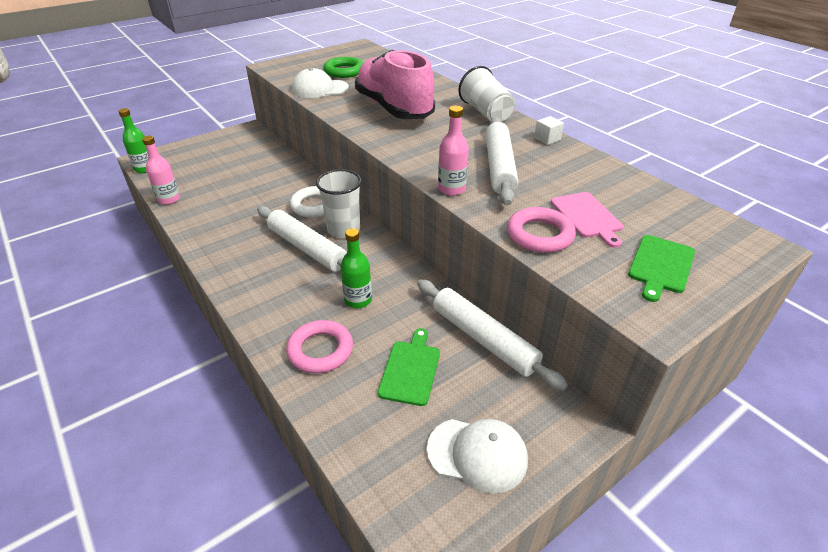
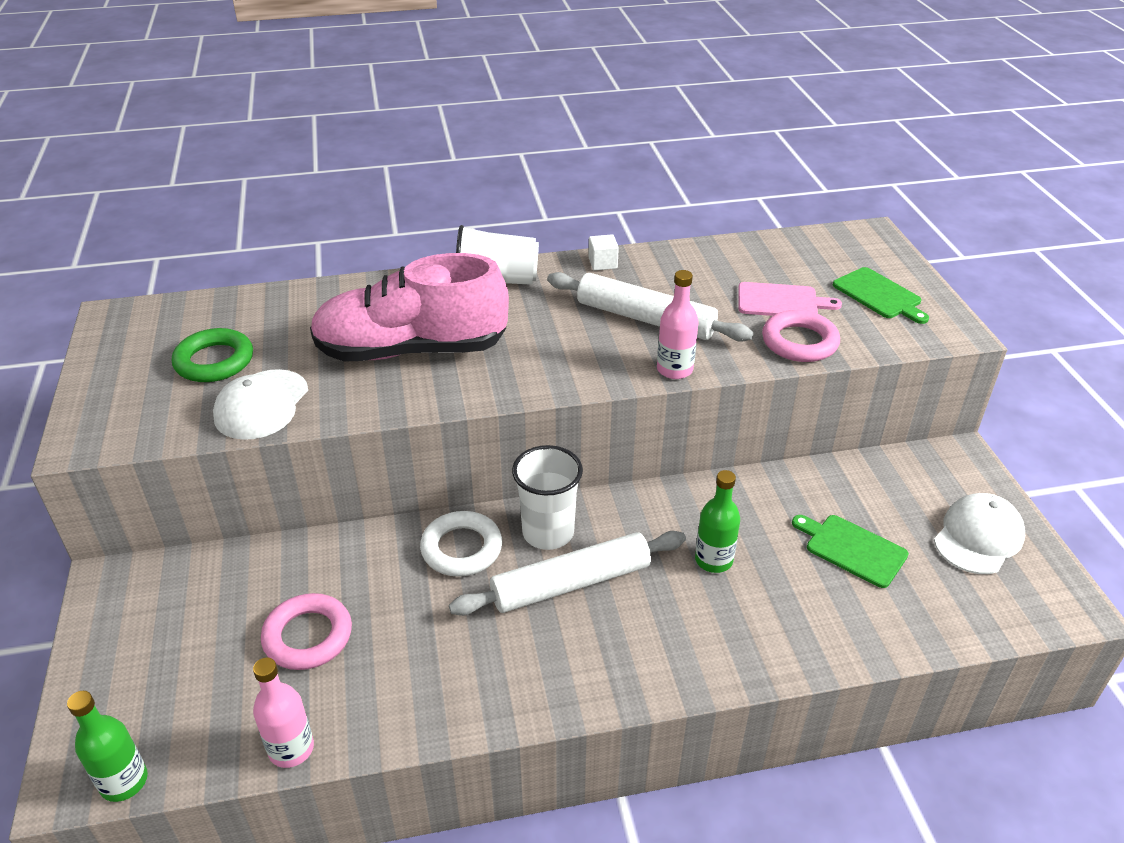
camera: 65 degrees left, 0 degrees up
pink ring [286,320,353,373] -> pink ring moved to [261,593,352,670]
white rolling pin [417,279,568,391] -> none

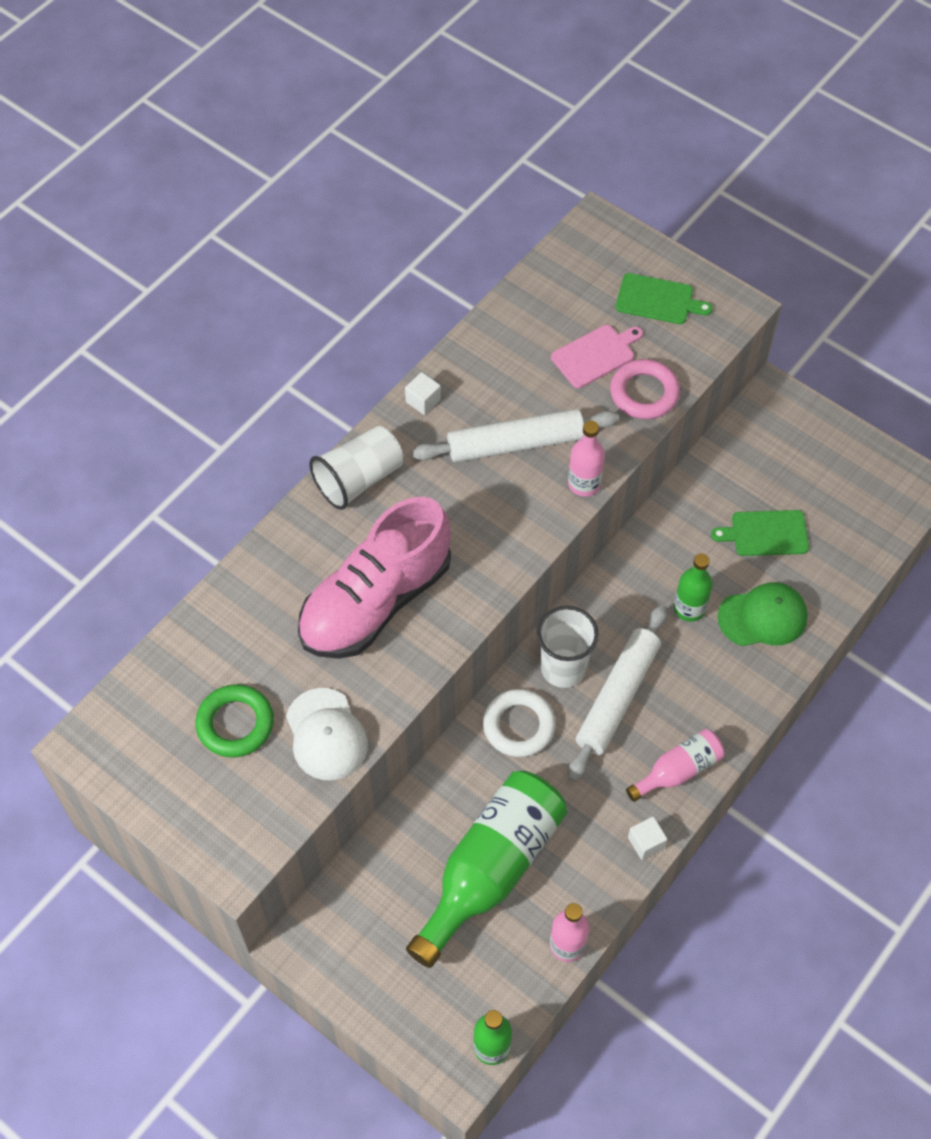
camera: 40 degrees left, 20 degrees up
pink ring [261,593,352,670] -> green bottle [406,771,567,968]
white cap [934,493,1025,574] -> none
none -> pink bottle [626,729,725,802]
none -> white cube [628,816,667,860]
none -> green cap [717,582,808,646]

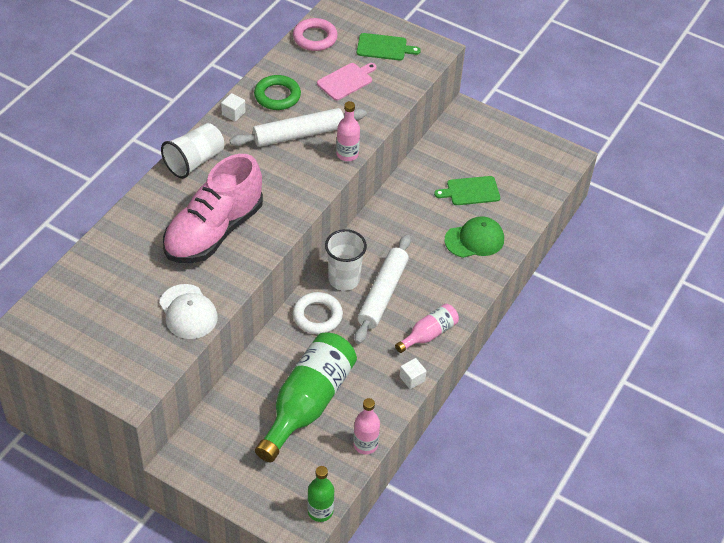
camera: 10 degrees left, 10 degrees down
green ring [196,684,274,758] -> green ring moved to [254,75,301,110]
pink ring [610,359,680,419] -> pink ring moved to [293,18,338,51]
green bottle [674,554,713,622] -> none

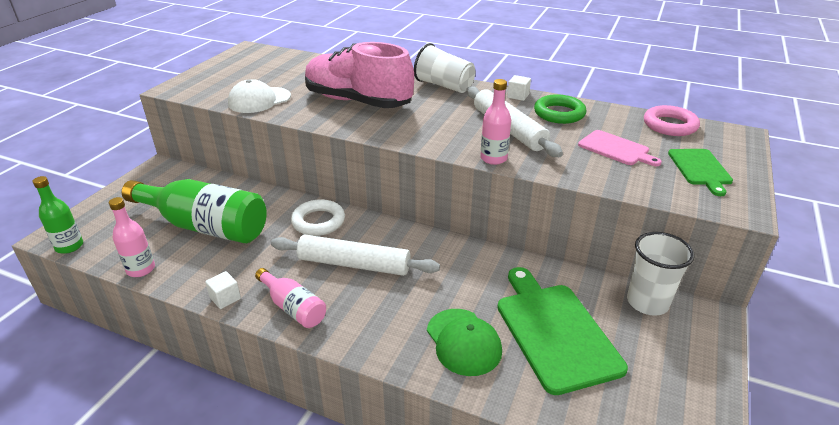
camera: 85 degrees right, 15 degrees down
white cup [325,229,367,291] -> white cup moved to [627,232,695,316]
green cutting board [434,176,500,205] -> green cutting board [497,267,628,395], size x1.75

